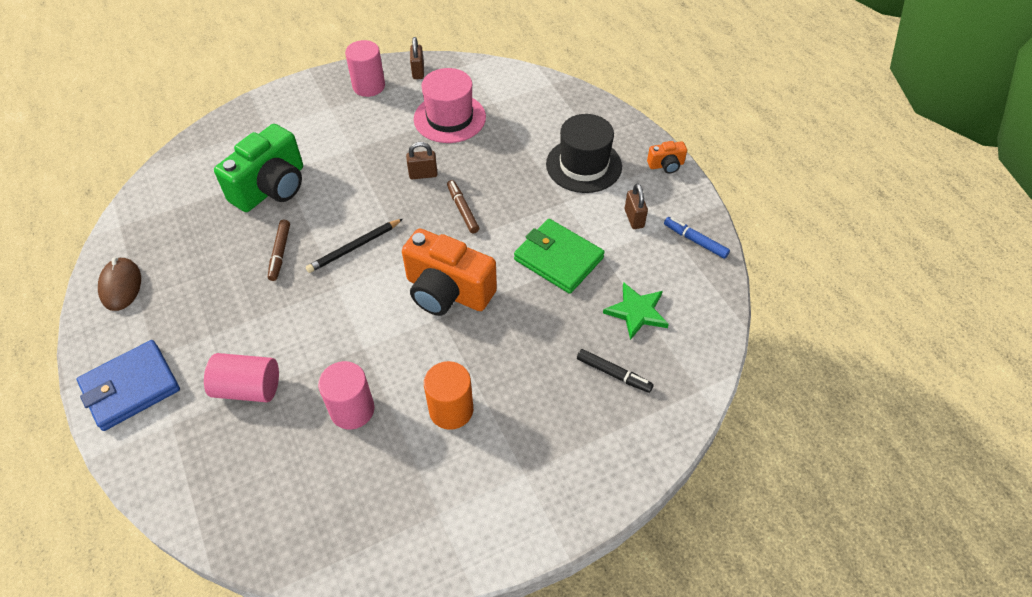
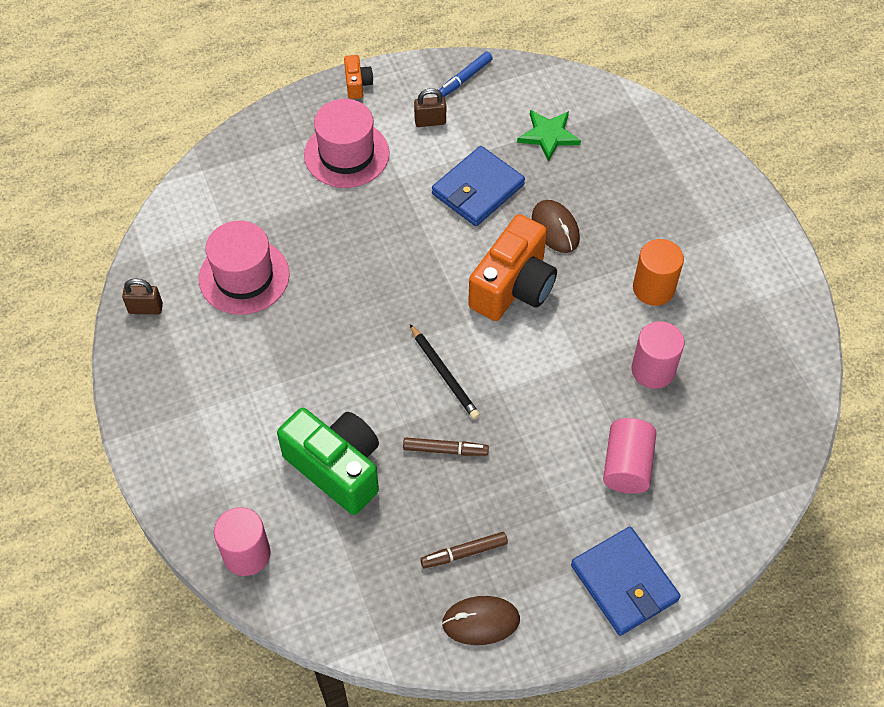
camera: 85 degrees left, 5 degrees up
pink cylinder [345,40,385,97] -> pink cylinder moved to [214,507,271,576]
brown padlock [406,142,438,179] -> none
brown marker [447,180,479,234] -> brown marker moved to [420,532,508,568]
green wallet [514,219,605,294] -> blue wallet [432,146,525,226]
black hat [546,114,622,193] -> pink hat [304,99,389,188]
black marker [577,349,654,393] -> none
none -> brown mouse [532,200,580,253]

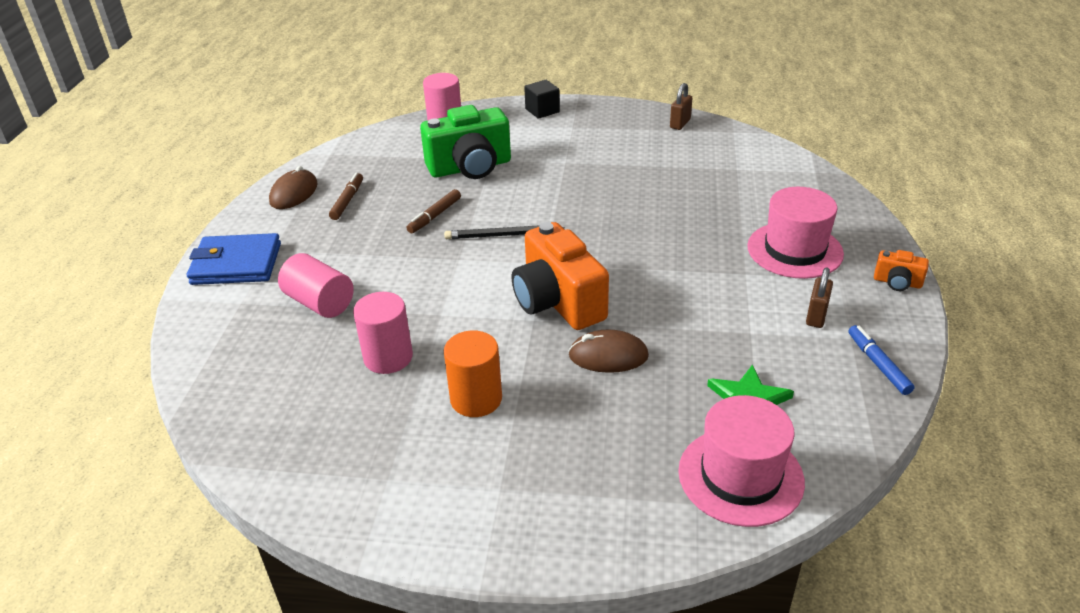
camera: 120 degrees right, 20 degrees down
pink hat [199,221,290,315] -> pink hat moved to [678,395,805,527]
blue wallet [432,146,525,226] -> none
none -> black cube [524,80,560,119]

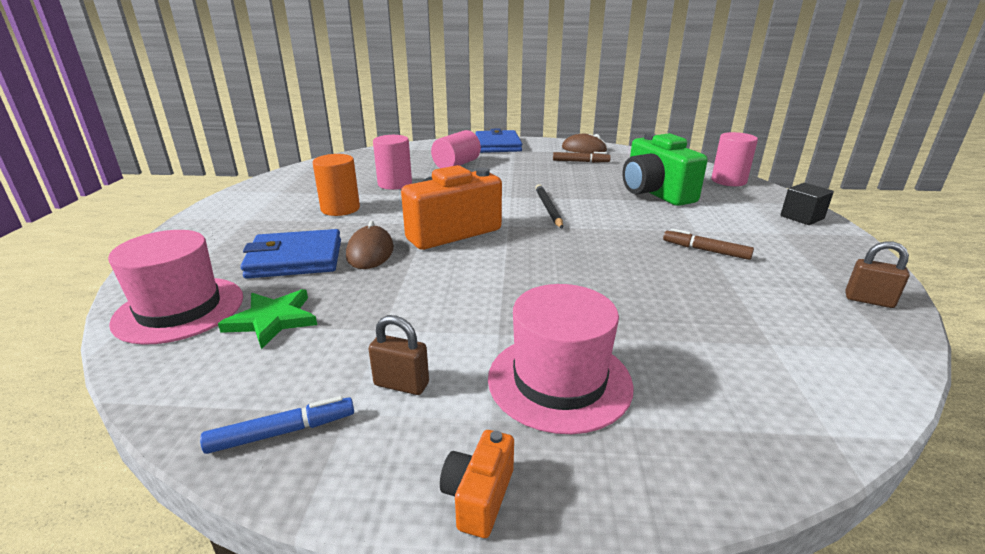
camera: 85 degrees right, 10 degrees down
brown marker [406,189,461,233] -> brown marker moved to [663,228,754,260]
none -> blue wallet [241,229,341,279]

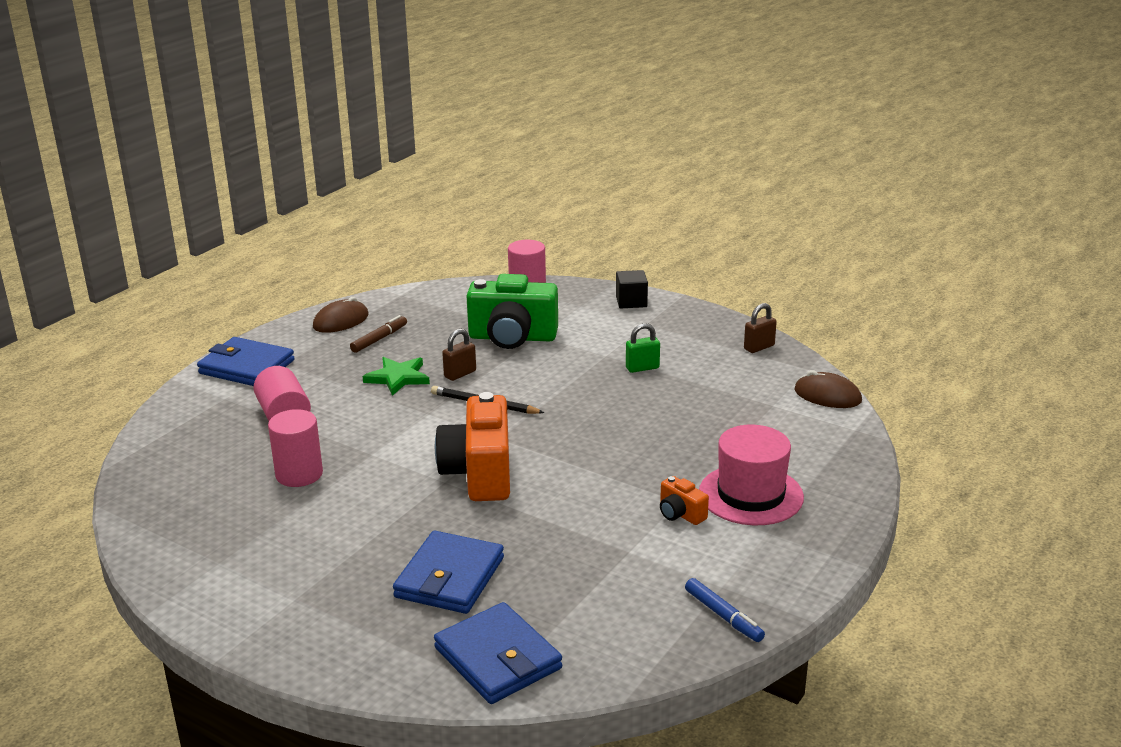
camera: 60 degrees left, 0 degrees up
pink hat [108,230,243,345] -> blue wallet [434,602,562,704]
blue marker [200,396,354,454] -> blue marker turned 135 degrees clockwise [685,578,765,642]
green star [218,289,317,349] -> green star moved to [363,357,430,396]
orange cylinder [313,154,360,216] -> none
brown mouse [346,221,394,269] -> brown mouse moved to [794,370,862,408]
brown padlock [369,315,429,395] -> brown padlock moved to [442,329,476,381]
orange camera [440,430,514,538] -> orange camera moved to [660,476,709,525]
brown marker [663,228,754,260] -> green padlock [626,323,660,373]

